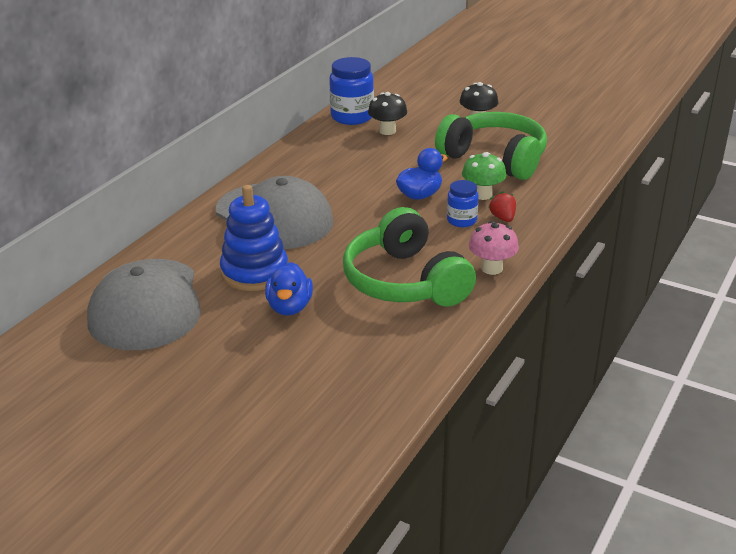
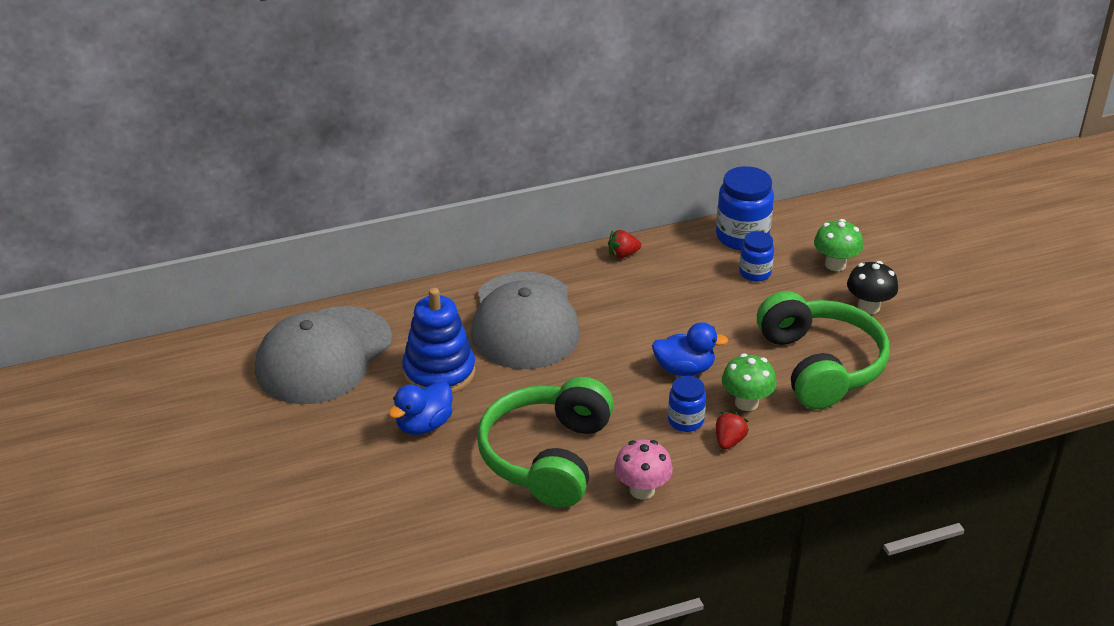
camera: 40 degrees right, 5 degrees up
black mushroom [368,92,407,135] -> blue jar [739,231,774,282]
none -> red strawberry [608,230,641,259]
none -> green mushroom [814,219,863,271]

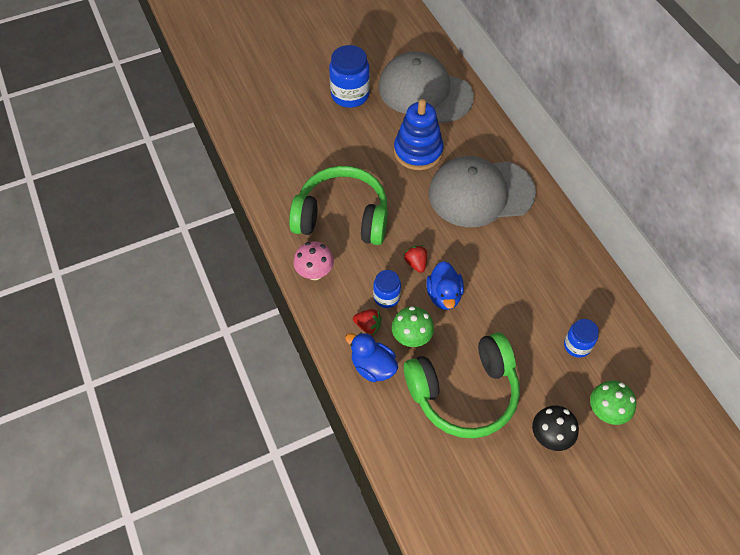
camera: 85 degrees right, 20 degrees up
blue duck [388,381,453,435] -> blue duck moved to [345,333,398,382]
red strawberry [608,230,641,259] -> red strawberry moved to [403,245,427,273]
blue jar [716,166,774,250] -> blue jar moved to [329,45,370,108]

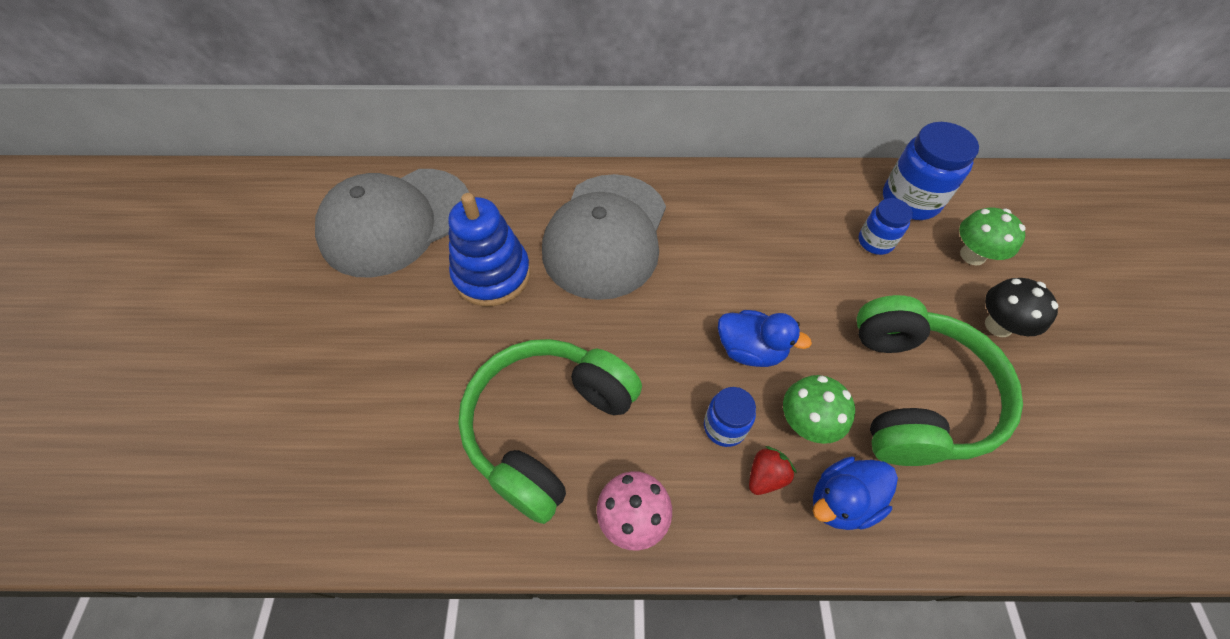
camera: 65 degrees left, 0 degrees up
blue jar [329,45,370,108] -> blue jar moved to [883,122,979,220]
red strawberry [403,245,427,273] -> none

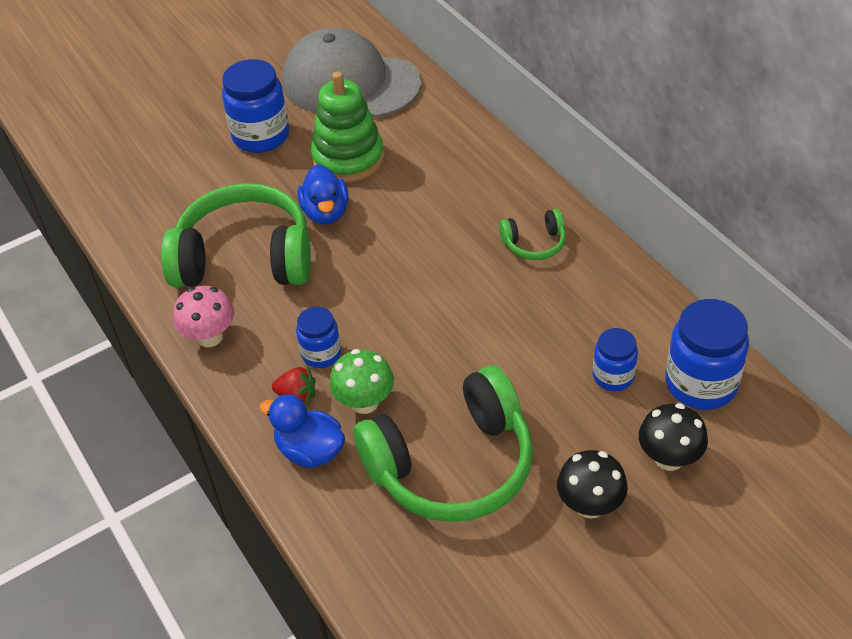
camera: 60 degrees right, 10 degrees down
blue stacking toy [448,193,531,306] -> green stacking toy [311,71,384,182]
grey cap [542,174,666,300] -> none
blue duck [718,310,812,367] -> blue duck moved to [297,164,349,225]
green mushroom [959,208,1026,265] -> black mushroom [639,403,708,471]
none -> blue jar [222,59,289,153]
none -> green headphones [499,209,566,260]

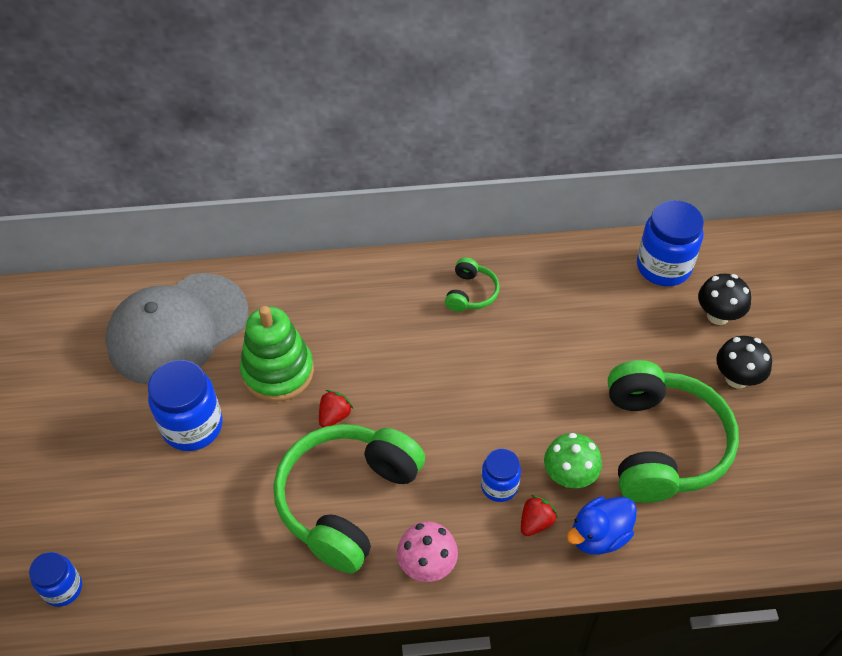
camera: 65 degrees left, 5 degrees up
blue duck [297,164,349,225] -> red strawberry [319,390,353,427]
blue jar [593,328,638,391] -> blue jar moved to [29,552,82,607]

